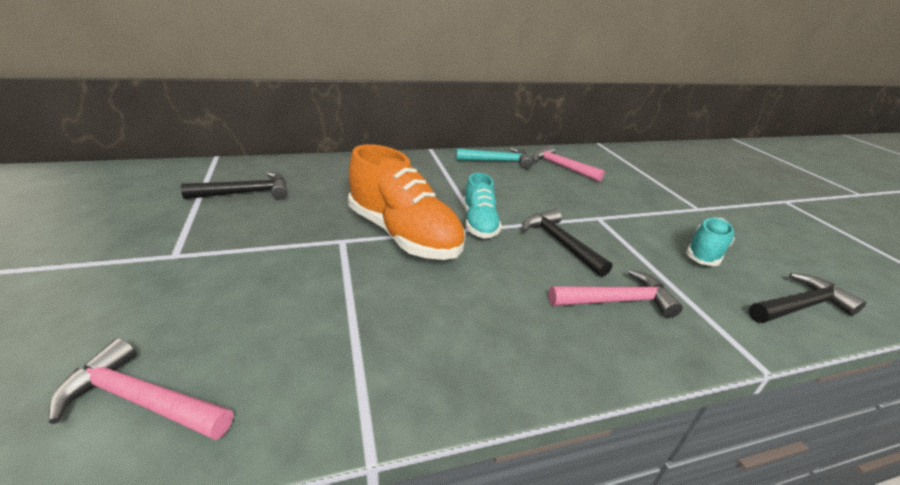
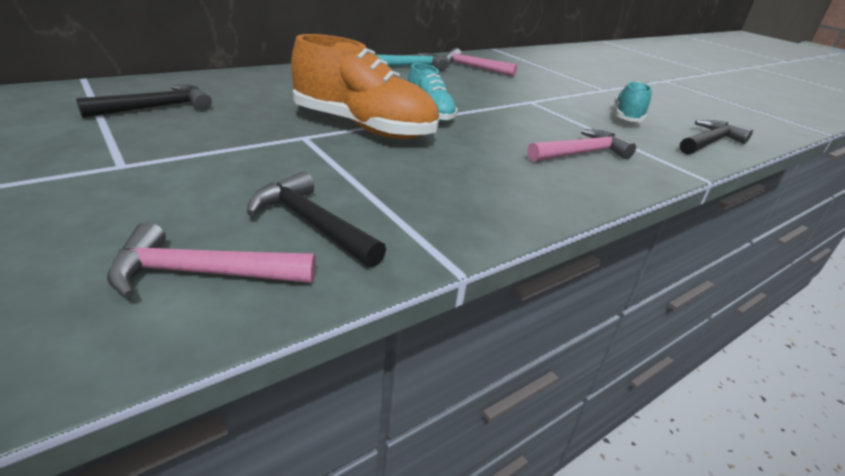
camera: 20 degrees left, 0 degrees up
black hammer [522,209,612,277] -> black hammer moved to [247,172,386,267]

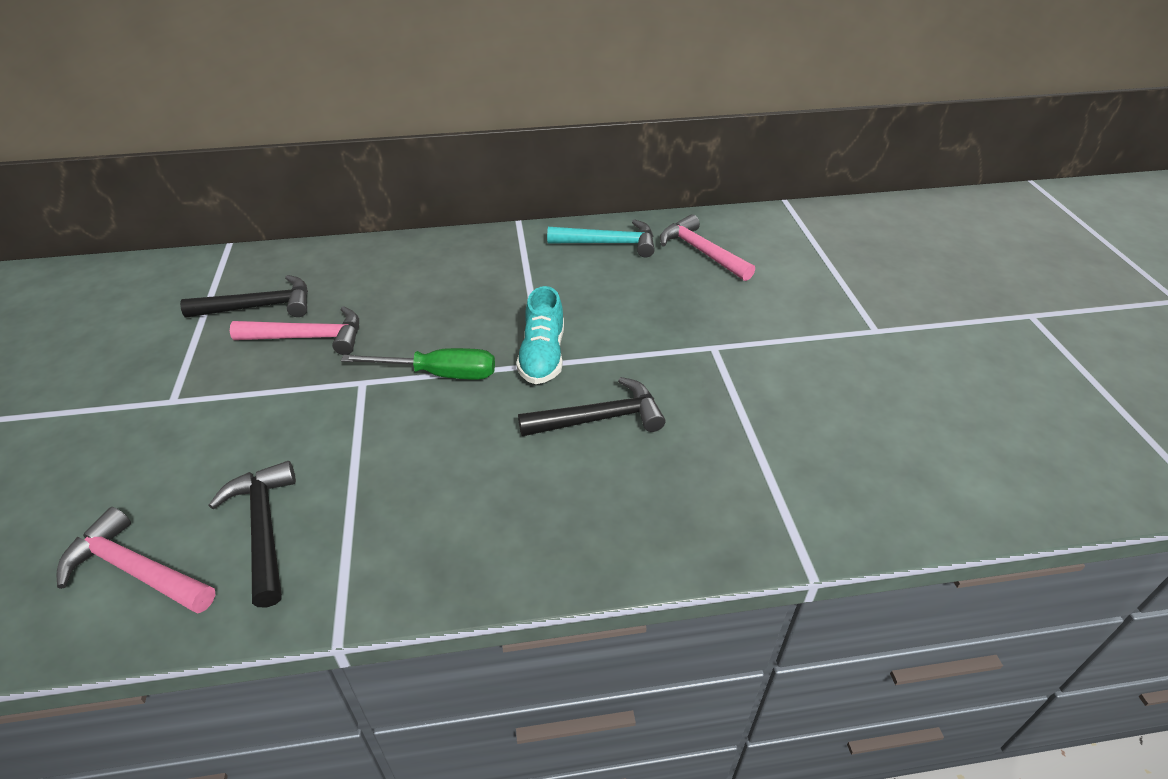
camera: 30 degrees right, 10 degrees up
orange shoe [291,34,439,139] -> green screwdriver [341,348,495,379]
pink hammer [527,129,636,162] -> pink hammer moved to [230,306,359,355]
turquoise shoe [614,81,652,122] -> none
black hammer [680,120,753,155] -> black hammer moved to [518,377,666,436]

